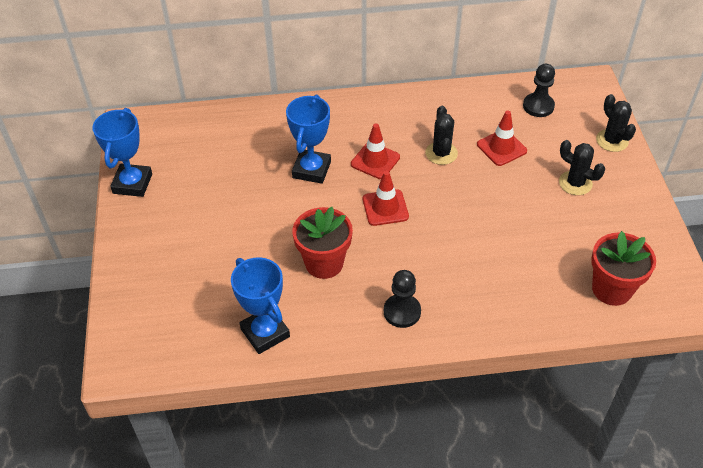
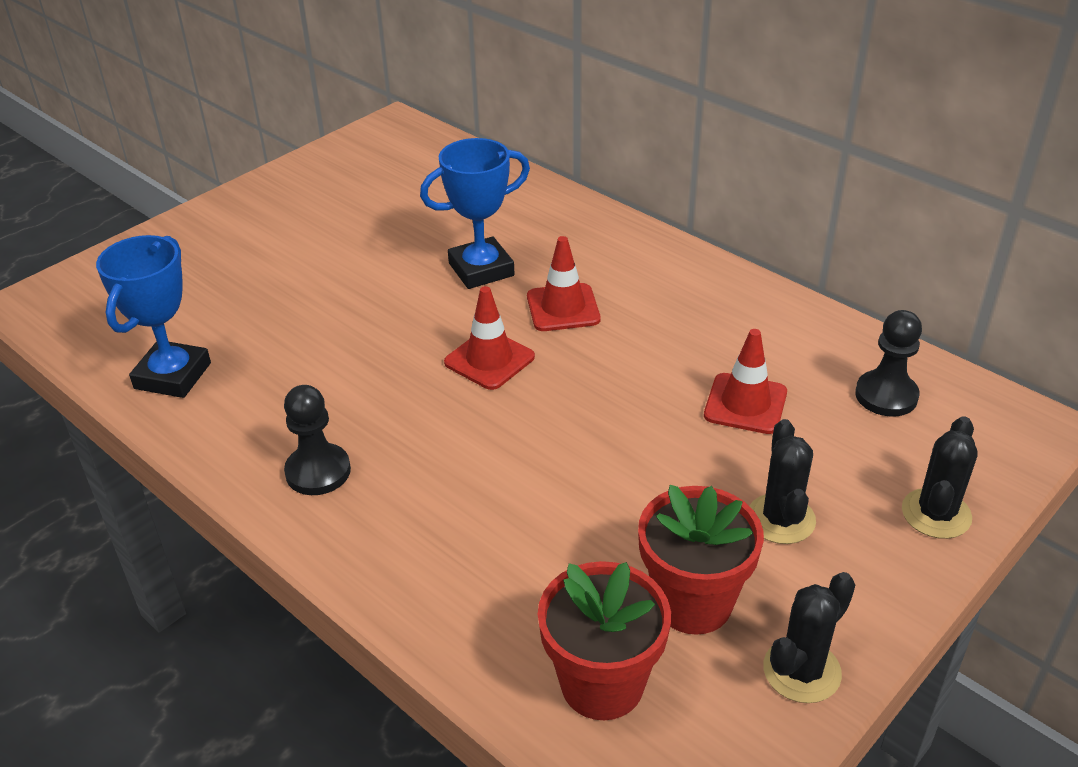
camera: 50 degrees right, 10 degrees down
blue trophy [93,108,152,197] -> none
red flower pot [292,207,353,279] -> red flower pot moved to [638,485,764,635]
black cactus [426,106,458,165] -> black cactus moved to [763,572,855,703]

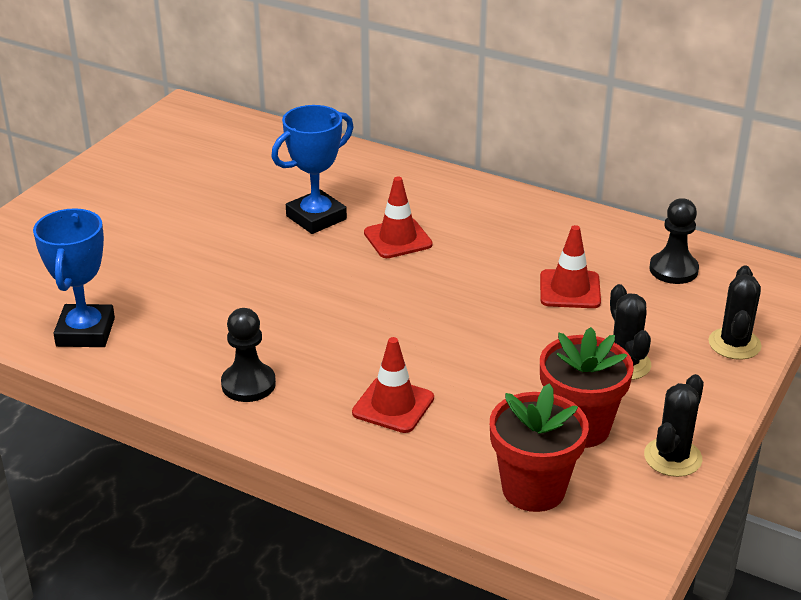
camera: 15 degrees left, 5 degrees down
red traffic cone [444,286,535,390] -> red traffic cone moved to [352,337,434,433]

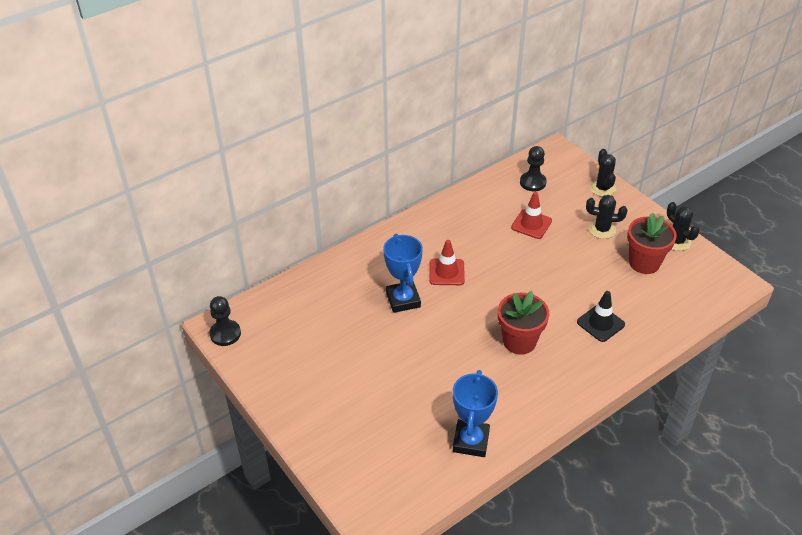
camera: 65 degrees left, 10 degrees up
blue trophy [33,208,115,347] -> blue trophy turned 75 degrees clockwise [453,370,498,457]
black pawn [221,308,276,402] -> black pawn moved to [209,296,241,346]
red traffic cone [352,337,434,433] -> black traffic cone [577,291,625,342]
red flower pot [490,383,589,512] -> red flower pot moved to [498,291,549,355]
black cactus [709,265,762,360] -> black cactus turned 45 degrees clockwise [590,149,616,197]

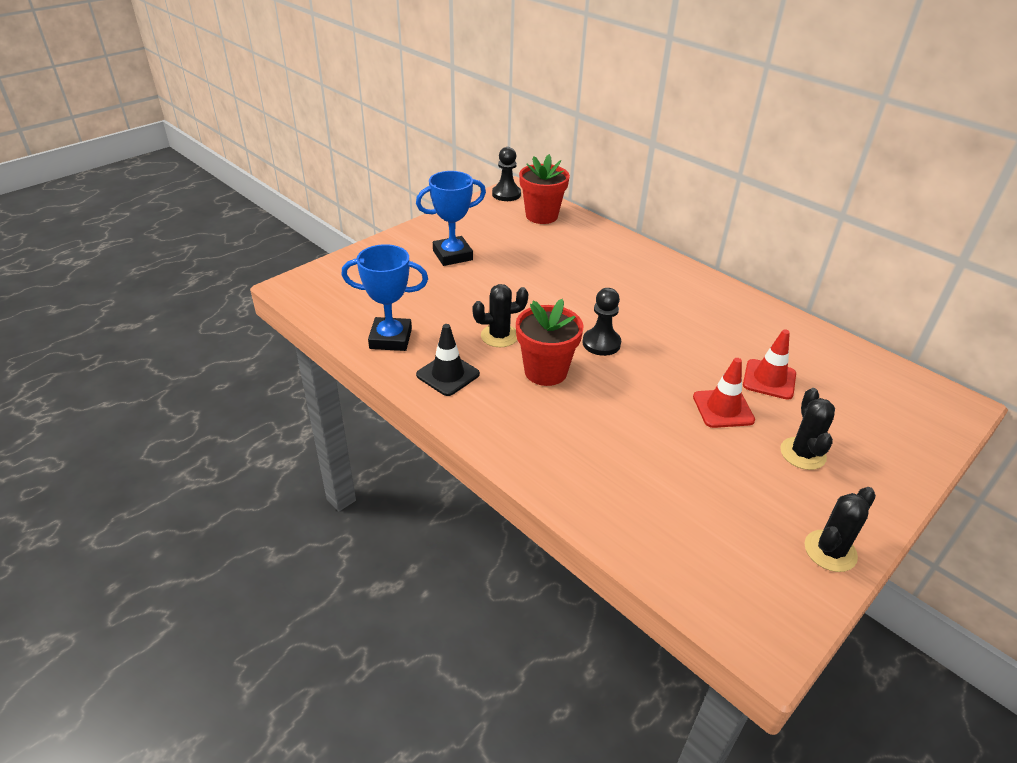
camera: 80 degrees right, 5 degrees down
blue trophy [383,234,423,313] -> blue trophy moved to [416,171,486,266]
red traffic cone [429,240,465,285] -> red traffic cone moved to [693,358,755,428]
black pawn [520,146,547,191] -> black pawn moved to [583,288,621,356]
black traffic cone [577,291,625,342] -> black traffic cone moved to [416,324,480,396]
black cactus [590,149,616,197] -> black cactus moved to [472,284,529,347]
red flower pot [627,213,677,274] -> red flower pot moved to [519,154,570,224]

